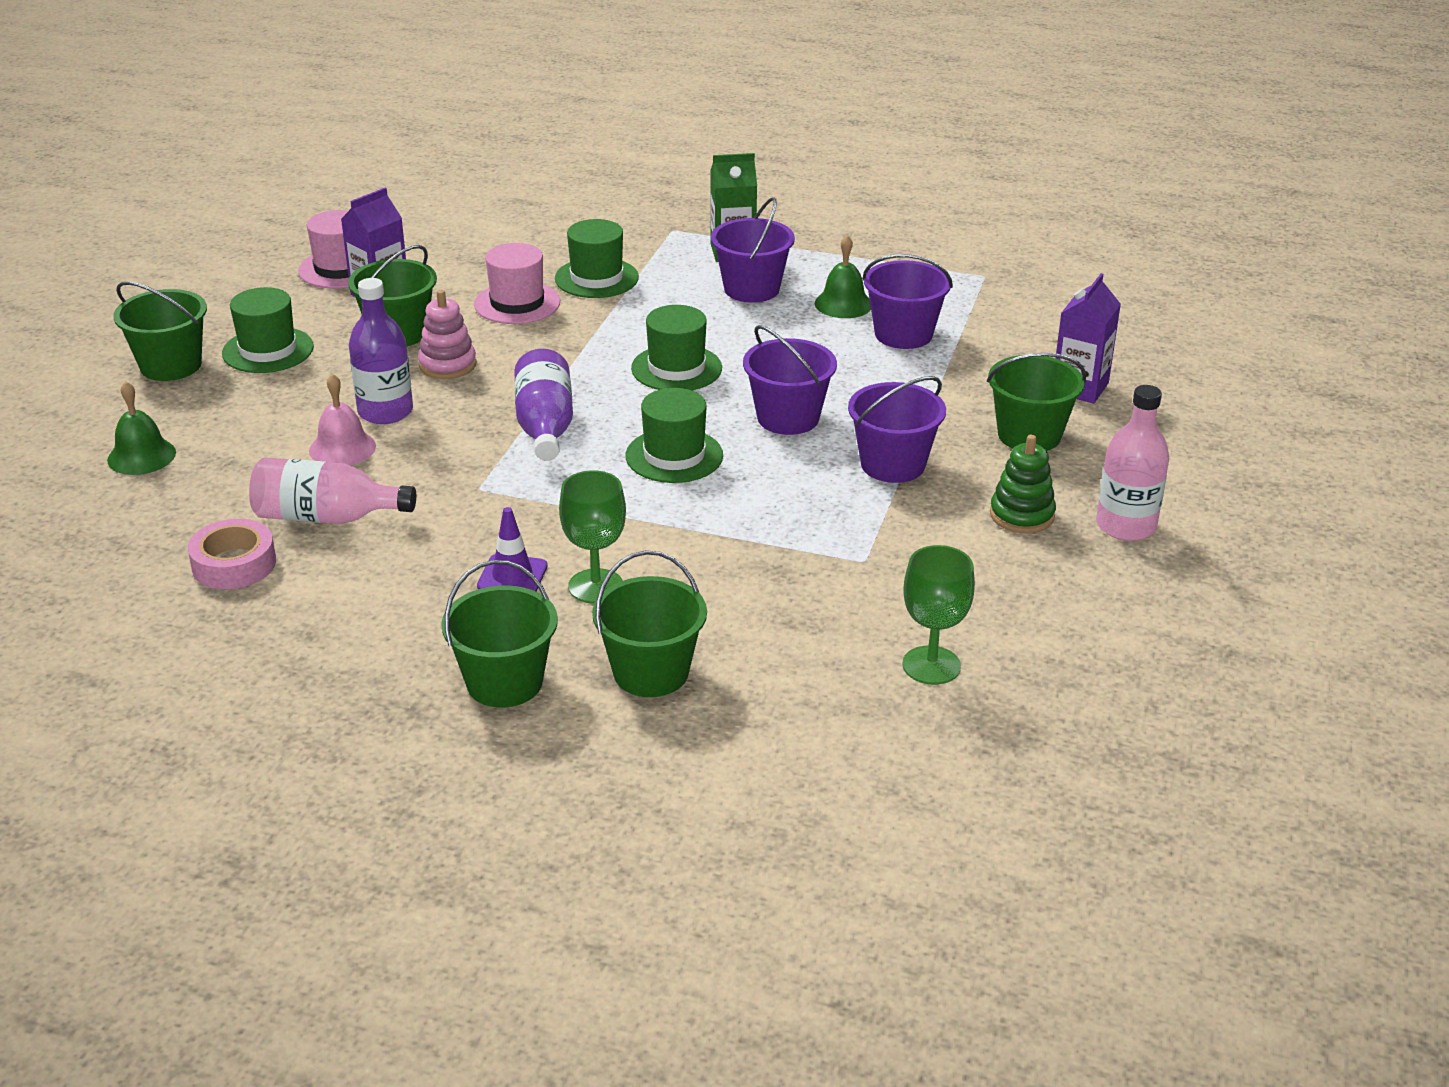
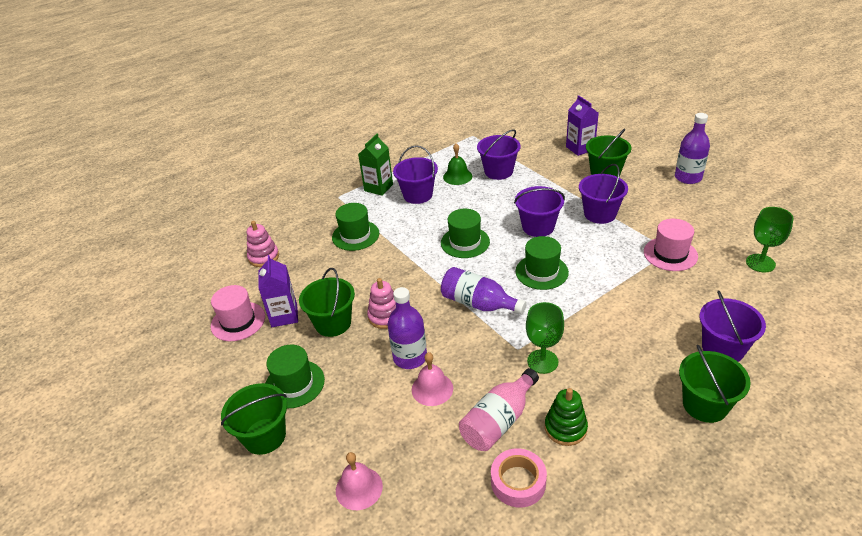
camera: 50 degrees left, 5 degrees up
green bell [107,381,176,475] -> pink bell [336,452,383,510]
pink hat [474,243,560,324] -> pink hat moved to [644,219,698,271]
purple traffic cone [477,507,548,592] -> none
green goblet [559,470,626,603] -> green goblet moved to [526,302,564,374]
green bucket [592,550,707,697] -> purple bucket [699,290,766,362]
green stacking toy [990,435,1056,533] -> green stacking toy moved to [545,388,588,446]
pink bottle [1096,385,1169,541] -> purple bottle [675,113,710,184]
none -> pink stacking toy [247,221,279,267]

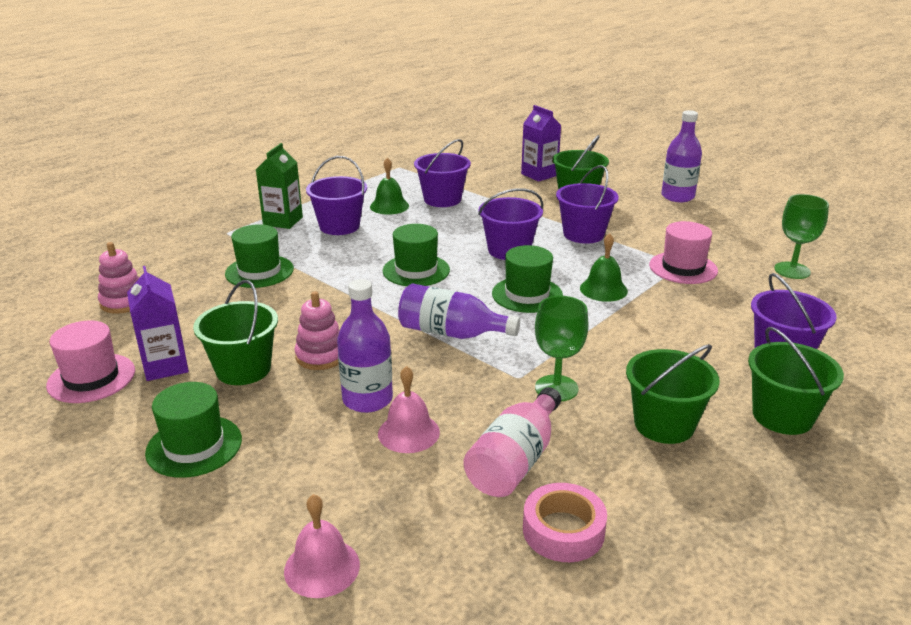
camera: 15 degrees left, 10 degrees down
green bucket [221,383,287,455] -> green bucket moved to [626,344,720,444]
green stacking toy [545,388,588,446] -> none
none -> green bell [580,233,628,302]

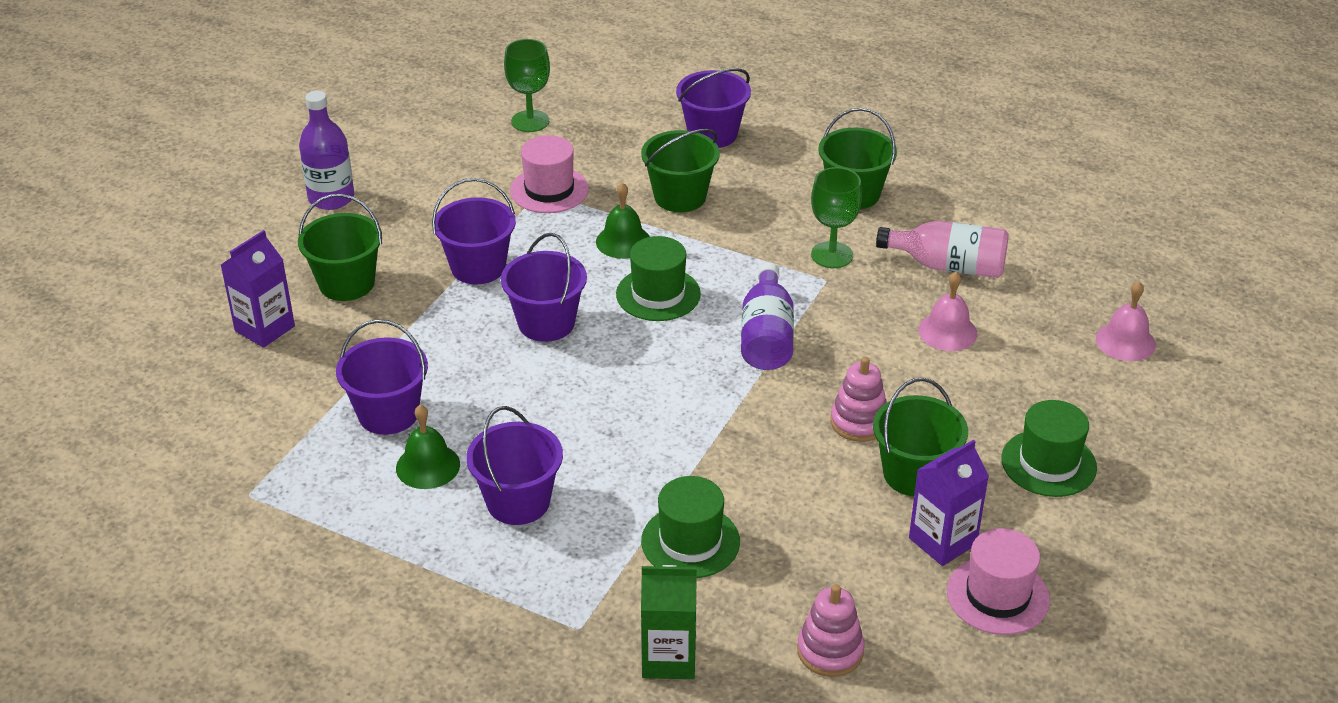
camera: 105 degrees left, 10 degrees up
green carton [256,143,303,229] -> green carton moved to [641,565,697,679]
purple bottle [337,279,393,413] -> none
green hat [382,224,450,286] -> none
pink tape [523,483,607,562] -> none
green bucket [748,327,844,435] -> green bucket moved to [641,129,720,212]

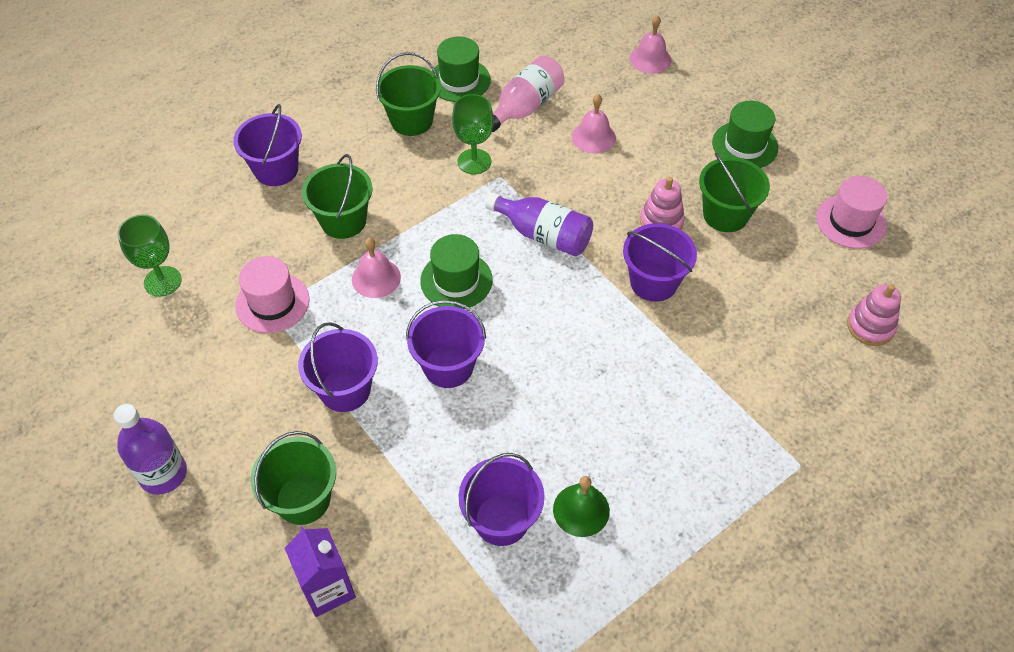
camera: 65 degrees left, 15 degrees up
purple bucket [466,406,563,525] -> purple bucket moved to [623,223,697,302]
green bell [596,182,650,259] -> pink bell [352,238,401,298]
green hat [641,476,740,578] -> green hat moved to [432,36,491,102]
green carton [641,565,697,679] -> none
purple carton [909,439,989,566] -> none

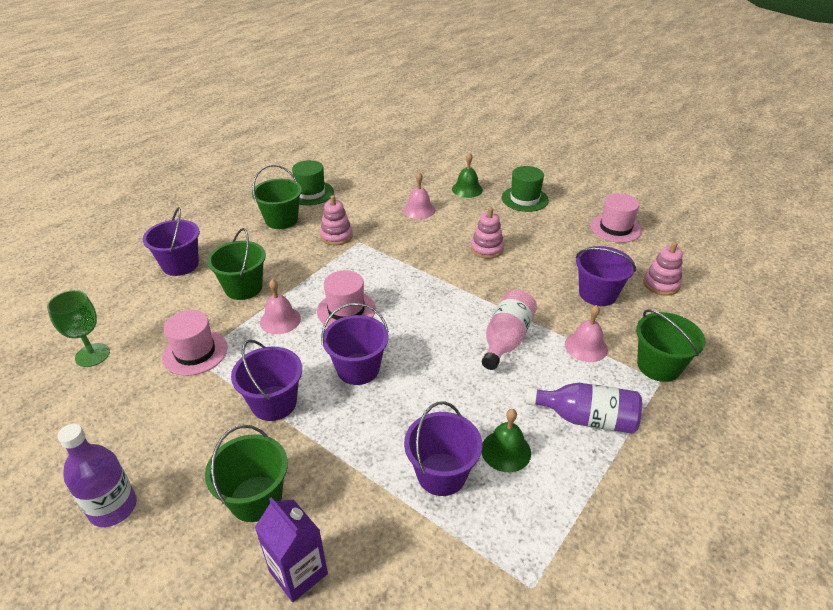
camera: 15 degrees left, 15 degrees down
green hat [420,234,493,309] -> pink hat [317,270,376,327]
green goblet [452,94,494,174] -> pink stacking toy [320,195,353,246]
purple bottle [485,192,593,256] -> purple bottle moved to [526,383,642,434]
pink bottle [492,55,565,132] -> pink bottle moved to [482,289,537,370]
purple bucket [623,223,697,302] -> purple bucket moved to [576,246,636,306]
pink bell [630,15,671,74] -> pink bell moved to [565,305,608,362]
green bucket [699,152,770,232] -> green bucket moved to [636,309,705,382]
none -> green bell [452,152,483,198]

